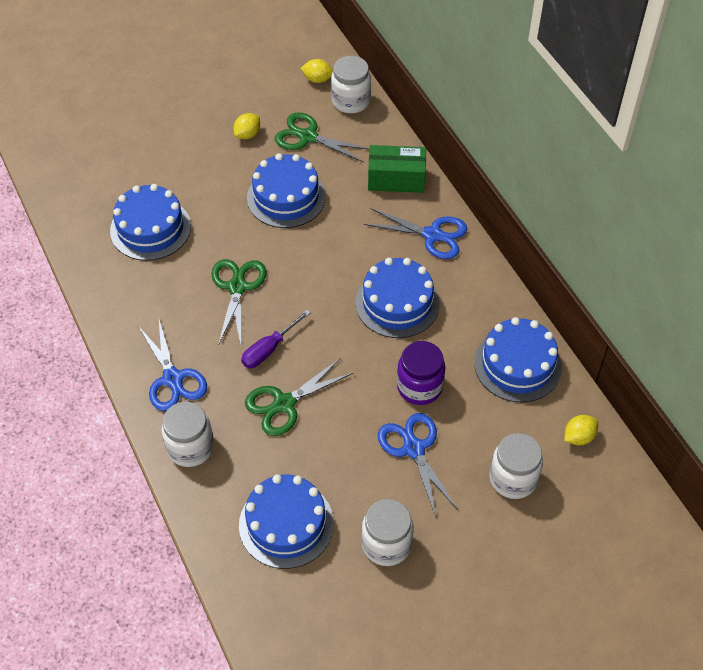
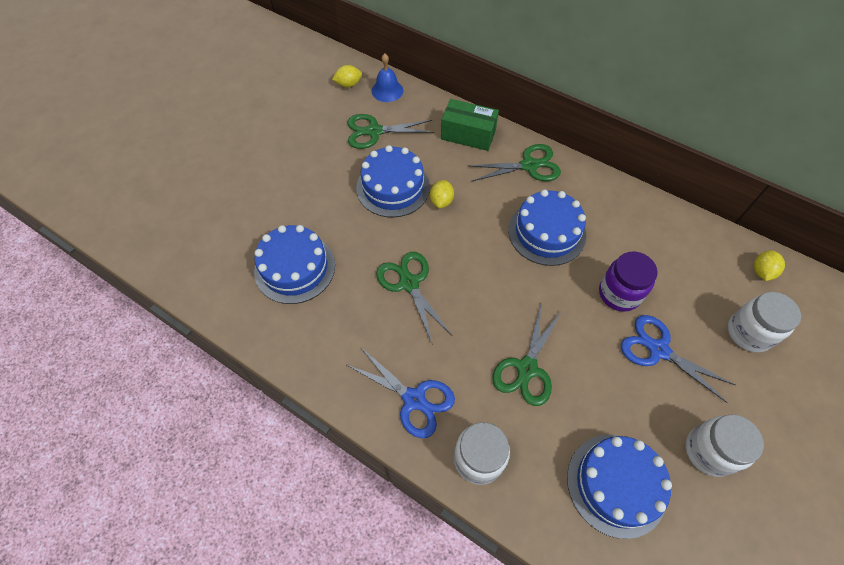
camera: 30 degrees left, 5 degrees up
yellow lemon [234,113,260,139] -> yellow lemon moved to [430,180,454,208]
purple screwdriver [241,310,311,368] -> none
white jar [331,56,371,113] -> blue bell [372,54,403,102]
blue scissors [364,208,467,259] -> green scissors [468,144,561,181]
green box [368,145,426,193] -> green box turned 45 degrees clockwise [441,99,499,151]
blue cake [474,317,562,402] -> none

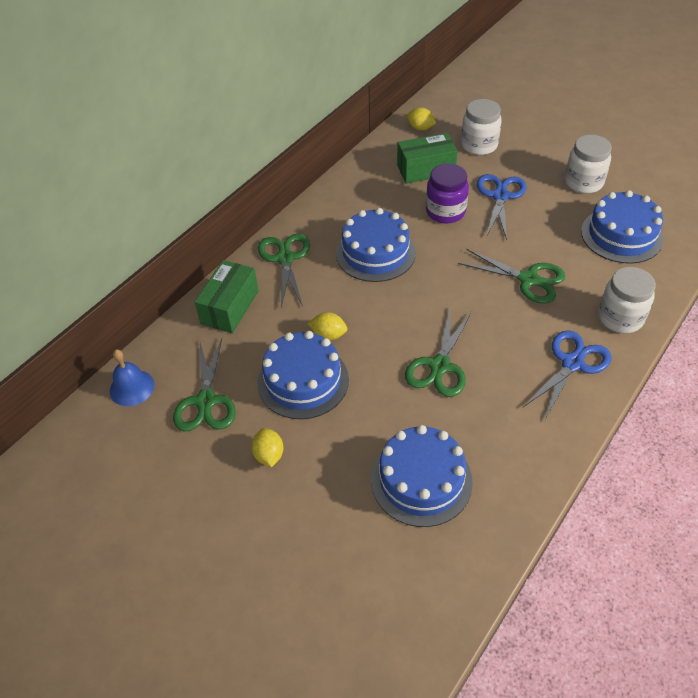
camera: 85 degrees left, 10 degrees down
yellow lemon [332,65,362,88] -> yellow lemon moved to [251,428,283,467]
green scissors [376,252,452,345] -> green scissors turned 45 degrees counterclockwise [405,309,472,397]
blue scissors [621,315,735,403] -> blue scissors turned 150 degrees clockwise [477,174,527,240]
none -> green box [397,133,457,184]

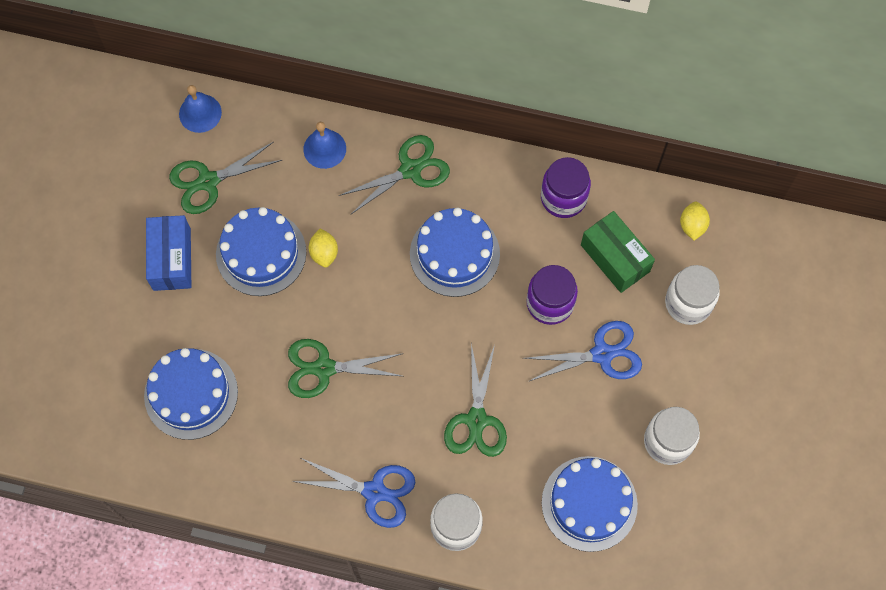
camera: 65 degrees right, 20 degrees up
green box [195,260,259,333] -> blue bell [303,122,346,169]
yellow lemon [251,428,283,467] -> blue box [146,215,191,291]
none -> purple jar [541,157,591,218]

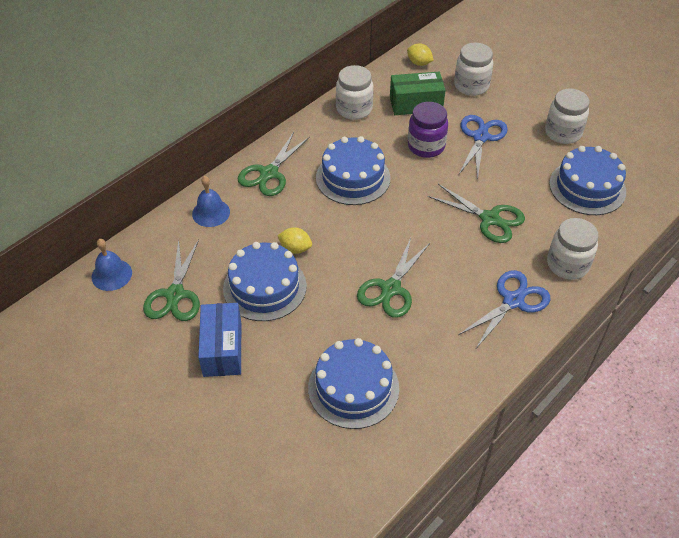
camera: 60 degrees left, 20 degrees down
blue box [146,215,191,291] -> blue box turned 60 degrees clockwise [198,303,241,377]
green scissors [339,135,450,215] -> green scissors turned 150 degrees counterclockwise [237,132,310,196]
purple jar [541,157,591,218] -> white jar [336,65,373,120]

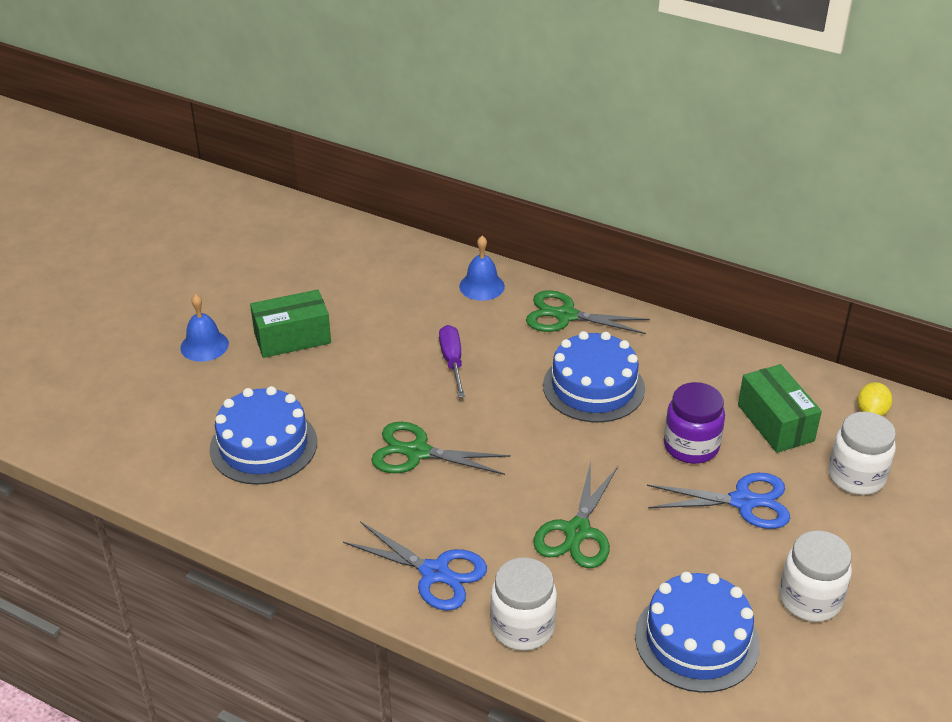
camera: 75 degrees right, 10 degrees down
blue bell [92,239,132,291] -> blue bell moved to [180,294,229,362]
green scissors [143,240,200,321] -> none
blue box [198,303,241,377] -> green box [250,289,331,358]
blue cake [223,242,307,321] -> none
yellow lemon [277,227,312,254] -> purple screwdriver [439,325,465,397]
white jar [336,65,373,120] -> none

